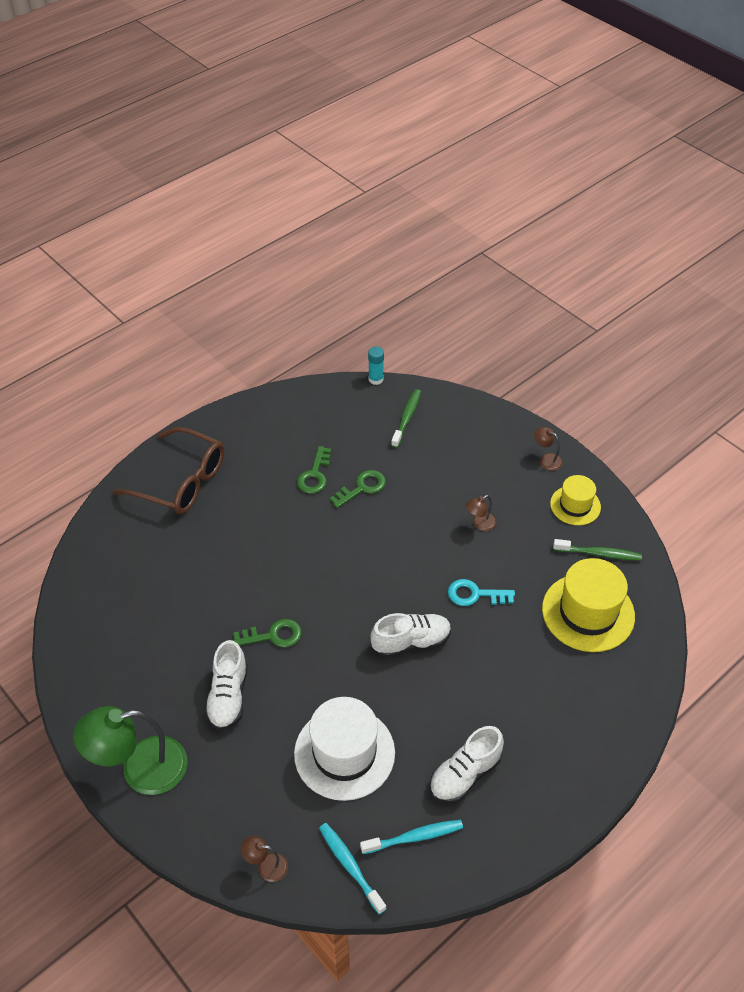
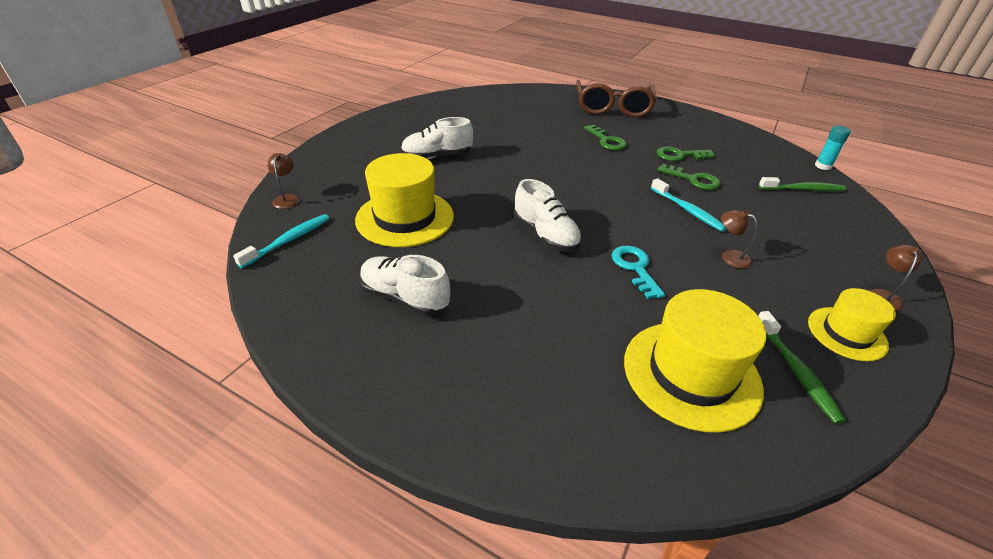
camera: 70 degrees right, 10 degrees down
green lamp [73,706,187,795] -> none
green key [233,619,302,647] -> green key moved to [584,125,627,150]
white hat [294,697,395,801] -> yellow hat [355,153,454,247]
turquoise toothbrush [360,820,463,854] -> turquoise toothbrush moved to [651,178,727,232]

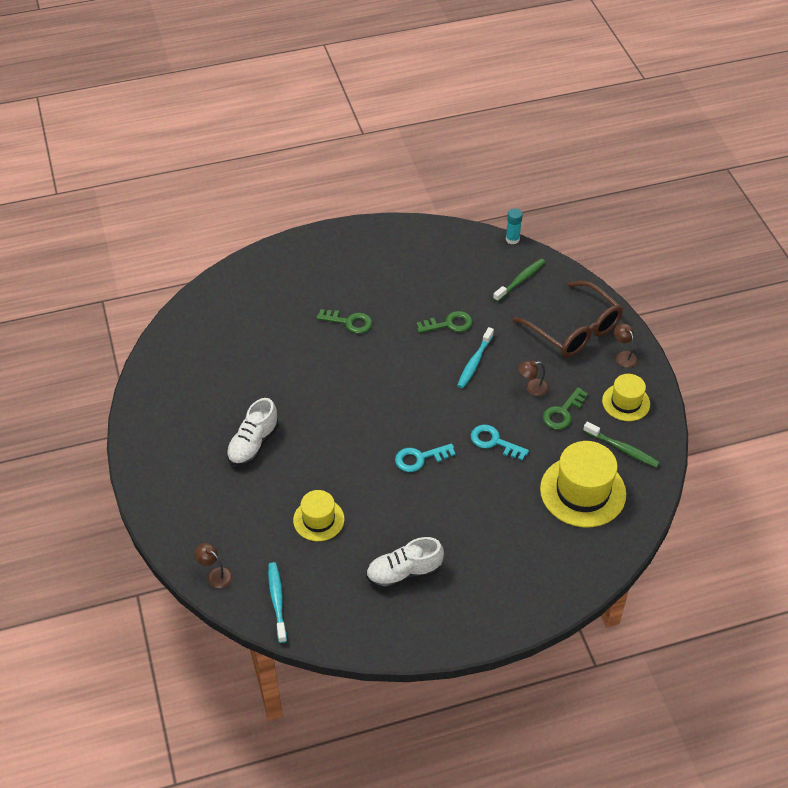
camera: 45 degrees left, 10 degrees up
yellow hat [355,153,454,247] -> yellow hat [293,490,344,541], size x0.59
white shoe [514,179,582,252] -> turquoise key [395,443,456,472]
brown glasses [576,80,657,117] -> brown glasses moved to [513,281,623,357]
turquoise toothbrush [651,178,727,232] -> turquoise toothbrush turned 105 degrees clockwise [457,327,494,388]
green key [657,146,715,161] -> green key moved to [543,387,588,430]

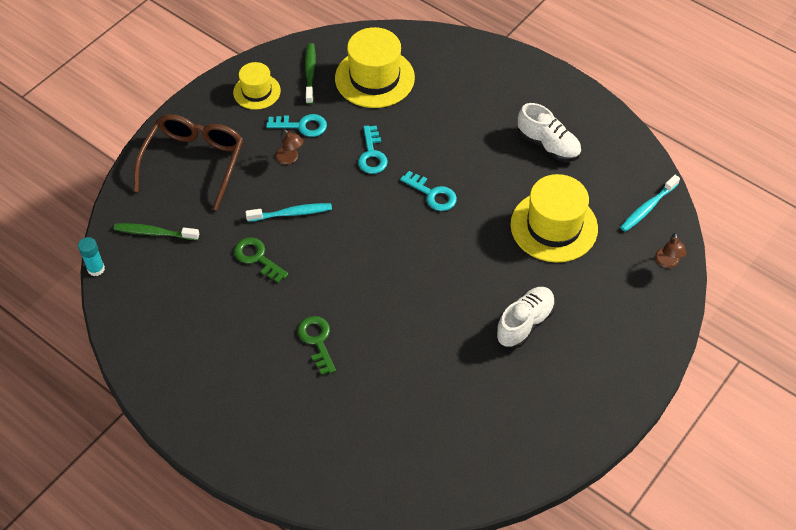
camera: 125 degrees left, 5 degrees up
white shoe [226,398,279,466] -> white shoe turned 45 degrees counterclockwise [496,287,555,348]
yellow hat [293,490,344,541] -> yellow hat [510,174,598,263], size x1.70
green key [543,387,588,430] -> turquoise key [266,114,327,137]
brown lamp [614,324,638,368] -> none

